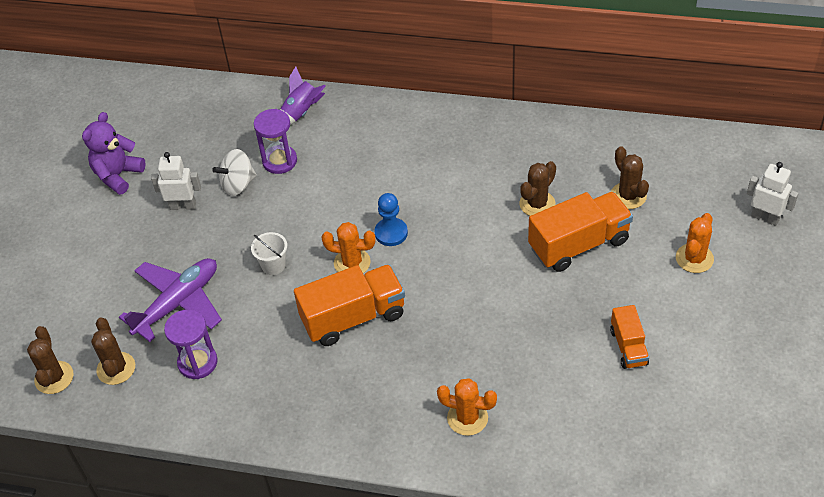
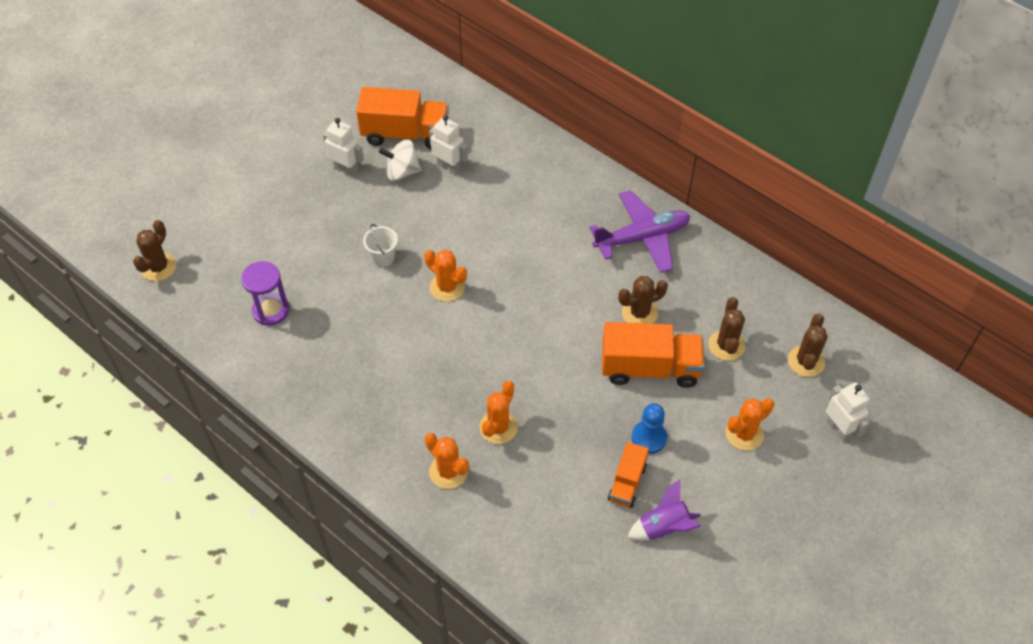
camera: 25 degrees right, 5 degrees up
purple teddy bear [82,112,146,195] -> none
brown cactus [91,317,135,385] -> brown cactus moved to [788,313,828,377]
purple plane [119,258,222,342] -> purple plane moved to [589,190,690,273]
purple hourglass [254,109,297,174] -> white robot [429,115,468,175]
purple rocket [280,67,326,125] -> purple rocket moved to [628,479,701,540]
orange truck [294,265,405,346] -> orange truck moved to [356,87,449,150]
blue pawn [374,193,408,246] -> blue pawn moved to [632,403,667,454]
none -> orange cactus [480,381,518,444]

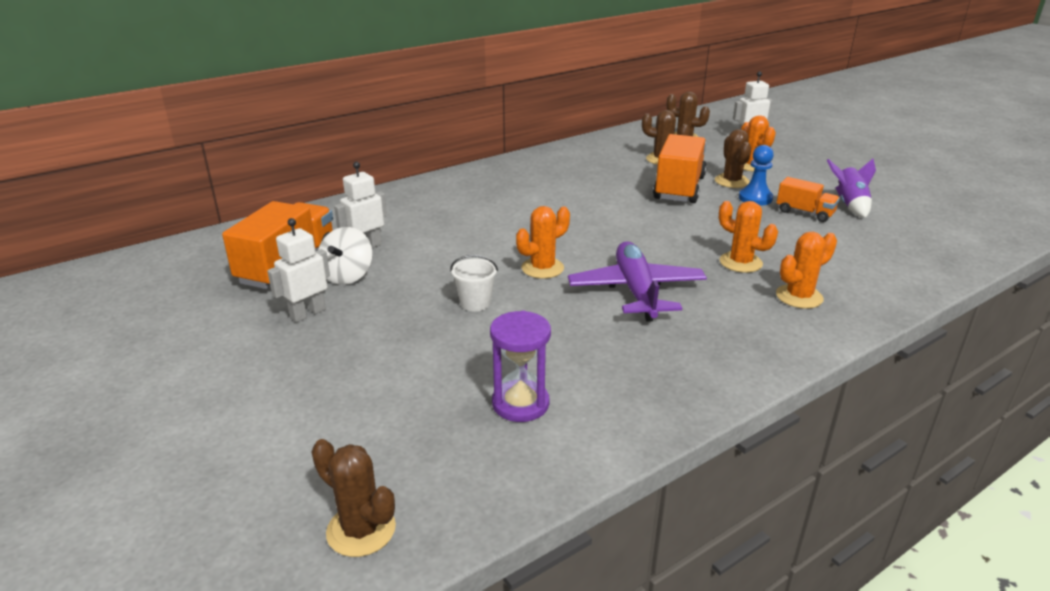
camera: 75 degrees left, 25 degrees down
purple plane [589,190,690,273] -> purple plane moved to [568,241,707,322]
brown cactus [618,276,668,324] -> brown cactus moved to [715,129,751,188]

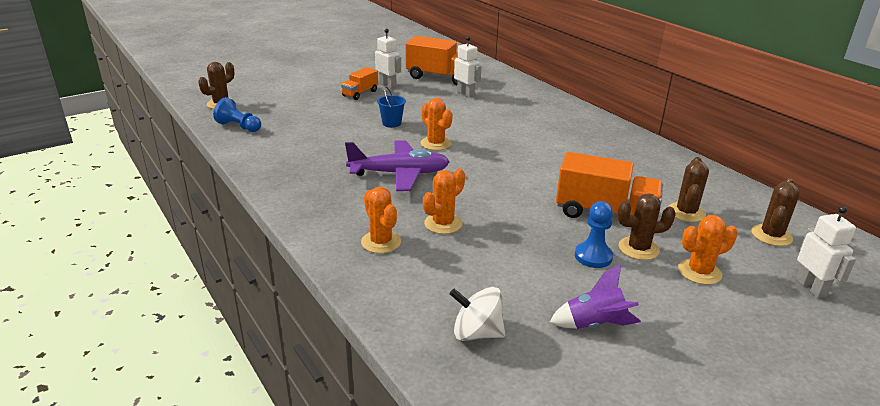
camera: 90 degrees right, 0 degrees up
white spinning top [318,227,372,285] -> white spinning top moved to [449,287,505,341]
white bucket [450,255,498,311] -> blue bucket [377,86,406,128]
purple hourglass [490,311,551,422] -> none
orange truck [776,177,840,222] -> orange truck moved to [341,67,378,100]
none -> blue pawn [213,97,261,132]

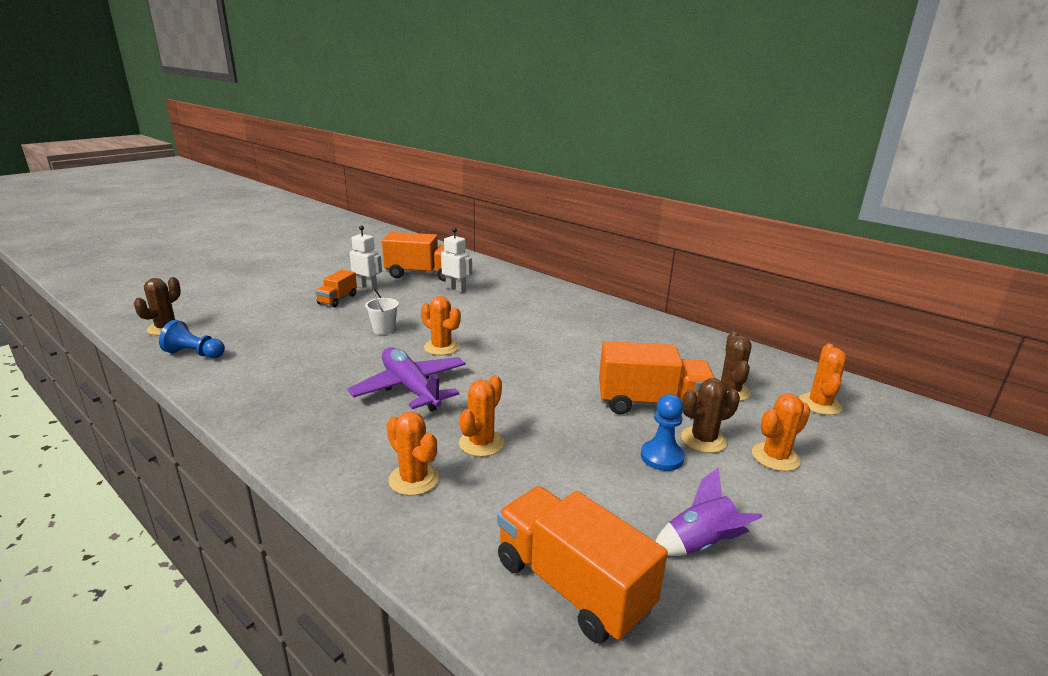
camera: 15 degrees left, 5 degrees down
purple plane [345,140,450,191] -> purple plane turned 105 degrees counterclockwise [348,347,466,411]
blue bucket [377,86,406,128] -> white bucket [365,289,399,335]
white spinning top [449,287,505,341] -> orange truck [497,486,668,644]
brown cactus [751,178,800,246] -> orange cactus [799,343,847,415]
white robot [796,206,856,298] -> none

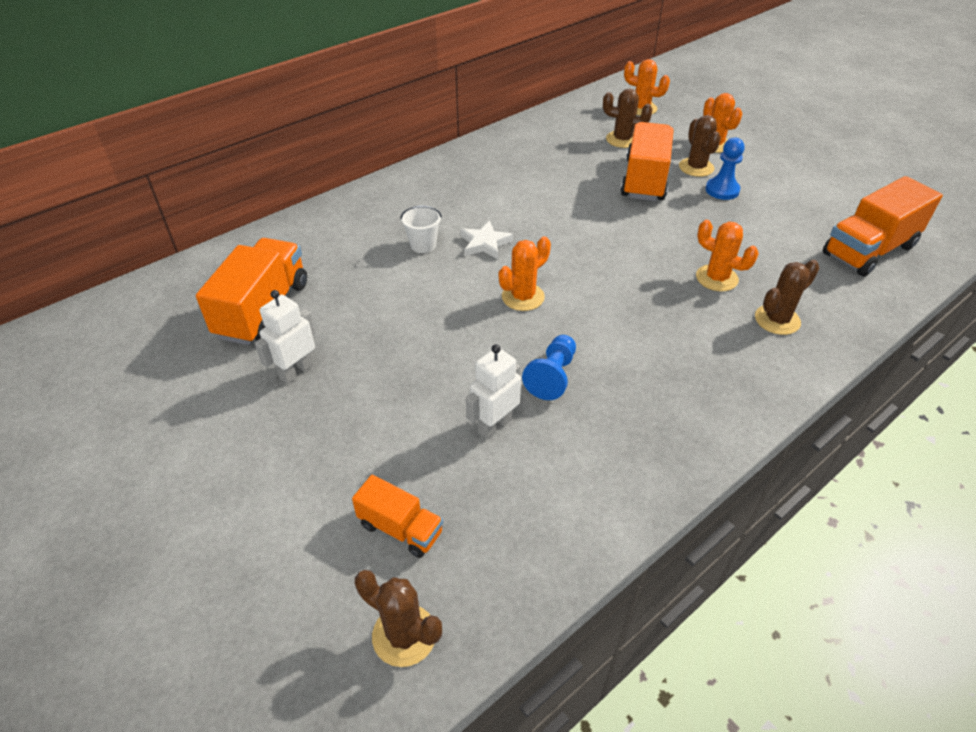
camera: 80 degrees left, 20 degrees up
blue pawn [159,320,225,358] -> blue pawn moved to [522,335,576,400]
orange truck [315,270,357,307] -> orange truck moved to [352,475,443,558]
purple plane [348,347,466,411] -> none
white bucket [365,289,399,335] -> white bucket moved to [400,206,442,253]
orange cactus [386,412,439,496] -> brown cactus [755,260,819,335]
white robot [441,227,472,293] -> white robot moved to [466,344,521,440]
purple rocket [655,467,763,556] -> none
none -> white star [460,221,513,259]

